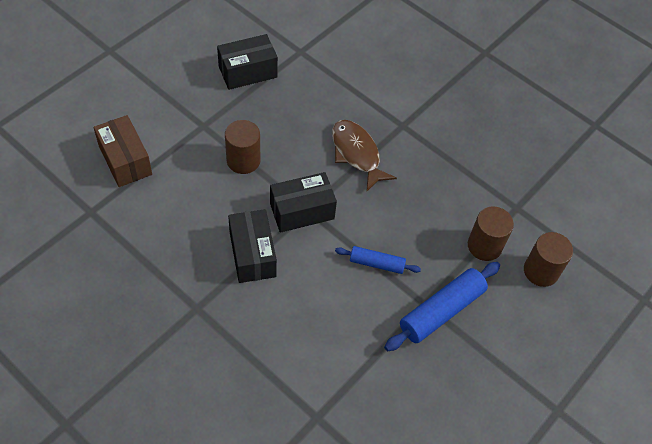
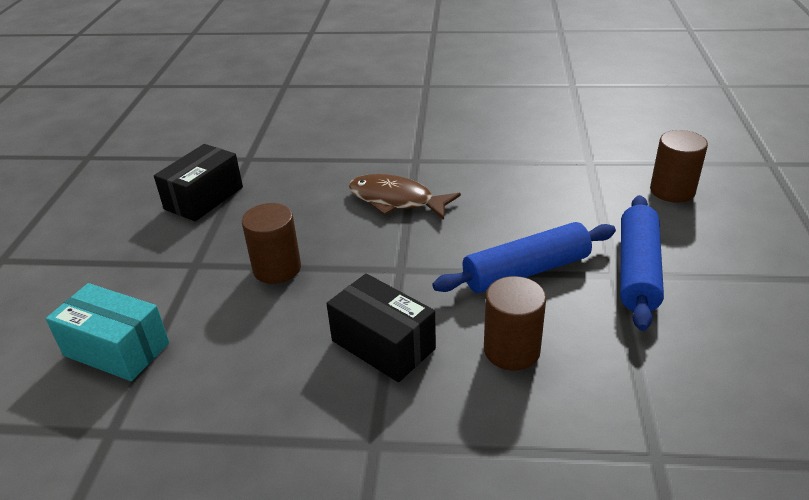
camera: 30 degrees left, 20 degrees down
brown box [93,115,152,187] -> turquoise box [46,283,169,381]
black box [270,172,337,233] -> none
blue rolling pin [335,246,421,274] -> blue rolling pin [432,222,616,293], size x1.71
brown cylinder [468,207,514,261] -> brown cylinder moved to [484,276,546,370]

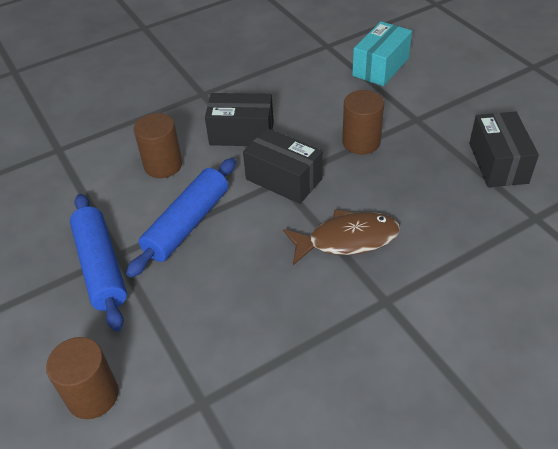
camera: 145 degrees right, 10 degrees up
turquoise box [46,283,169,381] -> turquoise box turned 45 degrees counterclockwise [352,21,412,86]
none -> black box [243,128,323,204]

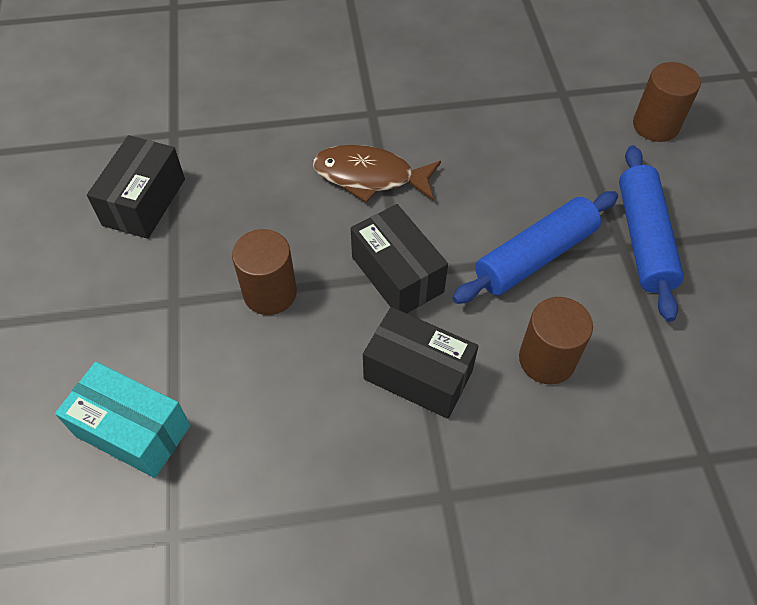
camera: 160 degrees left, 10 degrees up
turquoise box [352,21,412,86] -> turquoise box turned 60 degrees clockwise [55,362,191,478]

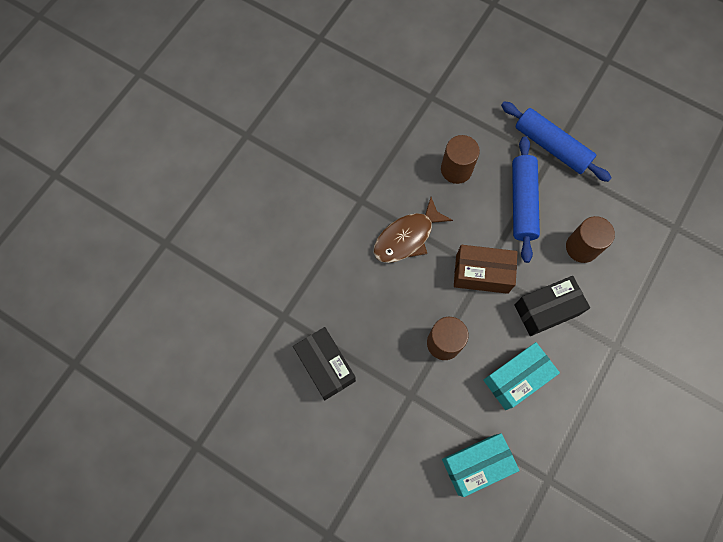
camera: 50 degrees left, 15 degrees up
black box [351,204,448,313] -> brown box [454,245,517,294]
brown cylinder [633,62,701,142] -> brown cylinder moved to [441,135,480,184]
none -> turquoise box [483,342,560,410]

